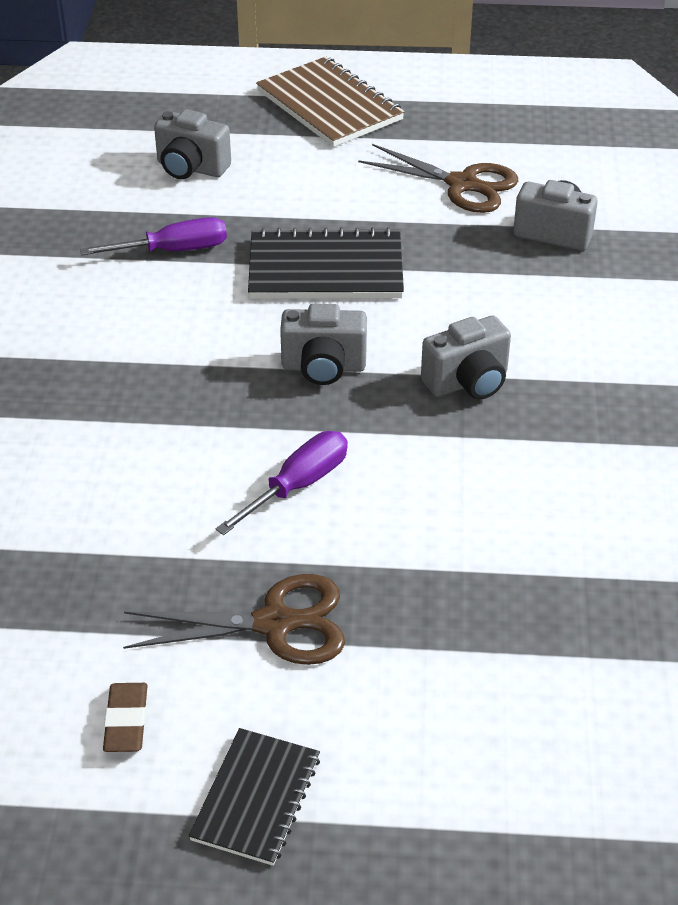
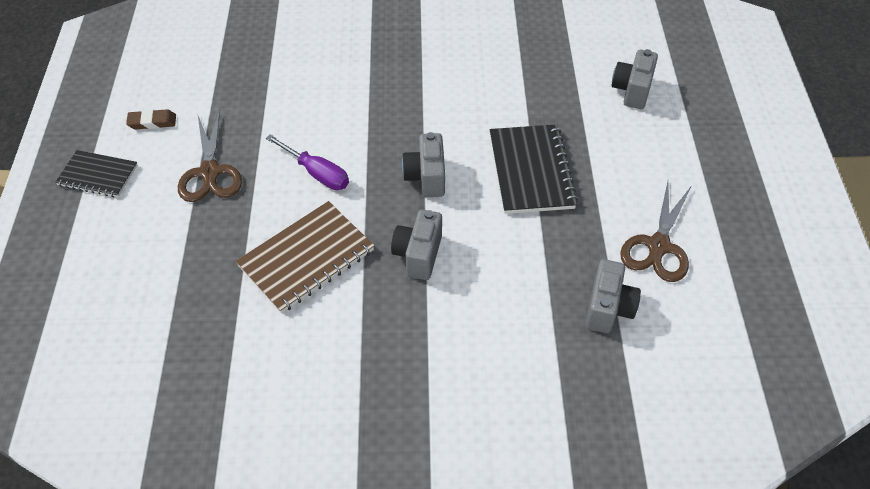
camera: 85 degrees right, 10 degrees up
purple screwdriver [80,217,227,255] -> none
brown notebook [256,57,405,147] -> brown notebook moved to [236,201,374,314]
grey camera [421,316,511,399] -> grey camera turned 45 degrees clockwise [391,210,442,280]

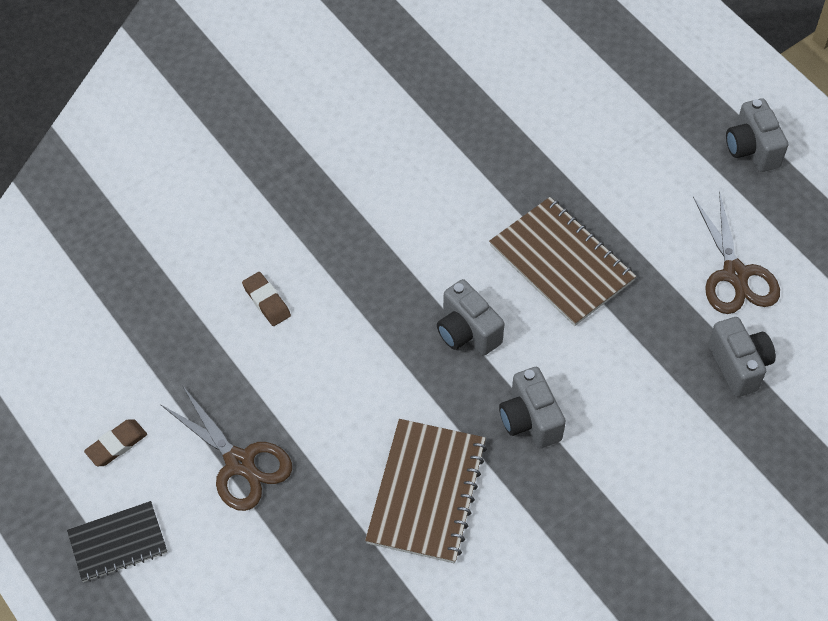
camera: 35 degrees left, 5 degrees up
purple screwdriver [266,135,349,190] -> none
black notebook [490,124,578,214] -> brown notebook [489,197,636,326]
grey camera [612,49,658,109] -> grey camera moved to [726,98,788,172]
none -> brown eraser [242,272,291,326]

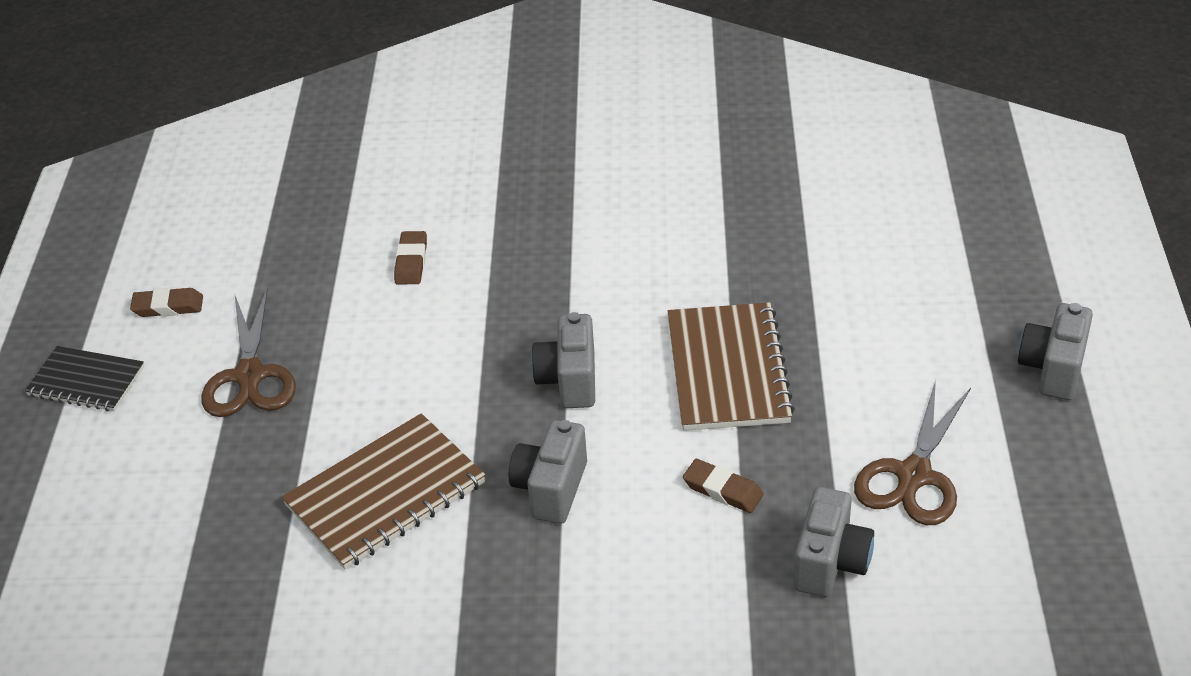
camera: 40 degrees right, 15 degrees down
none -> brown eraser [683,459,764,513]

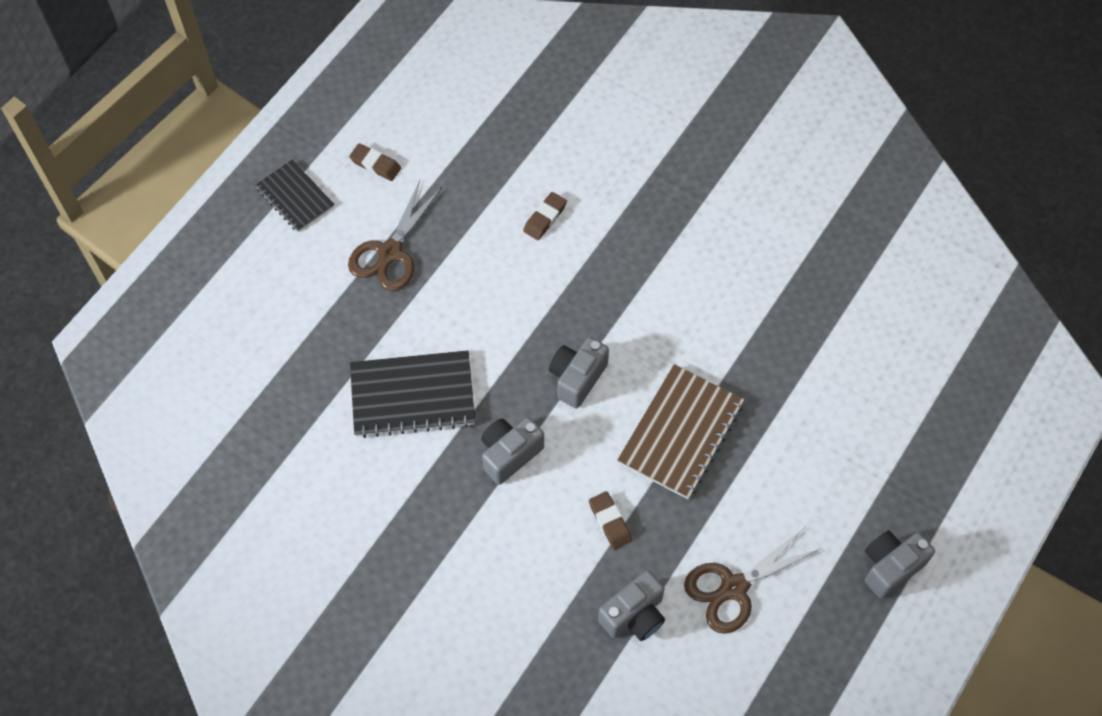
camera: 30 degrees right, 20 degrees up
brown notebook [282,413,486,570] -> black notebook [350,351,475,438]

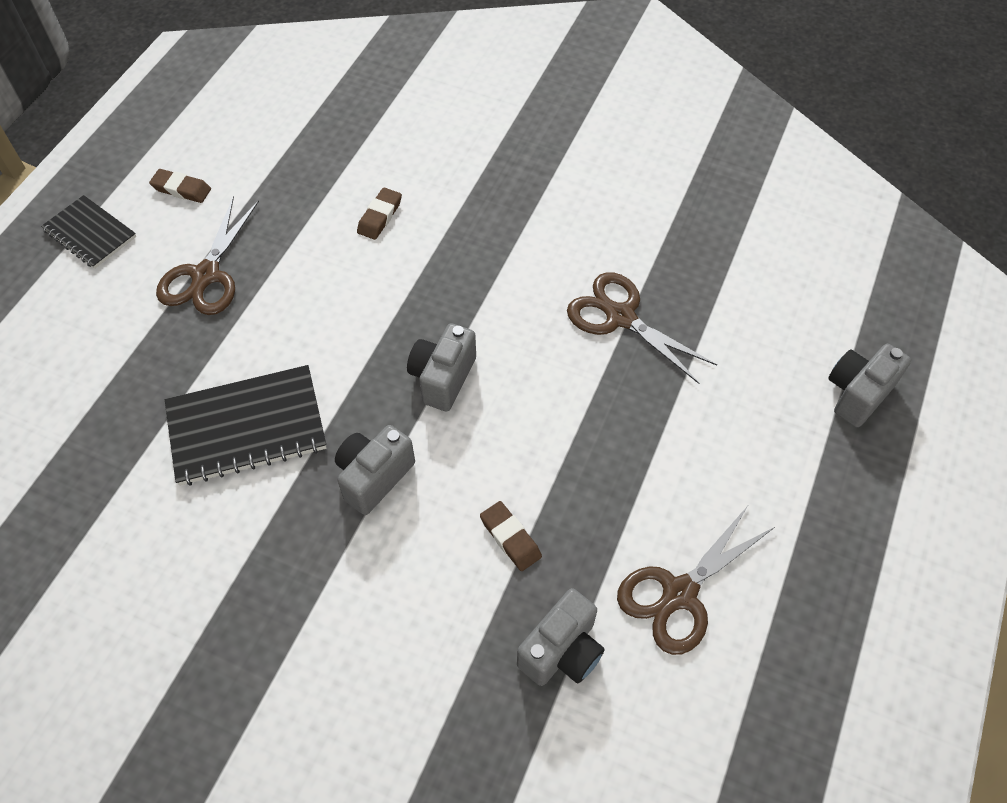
camera: 10 degrees left, 5 degrees down
brown notebook [617,364,744,499] -> none
grey camera [865,530,935,599] -> grey camera moved to [828,344,911,427]
none -> brown scissors [567,272,717,384]

